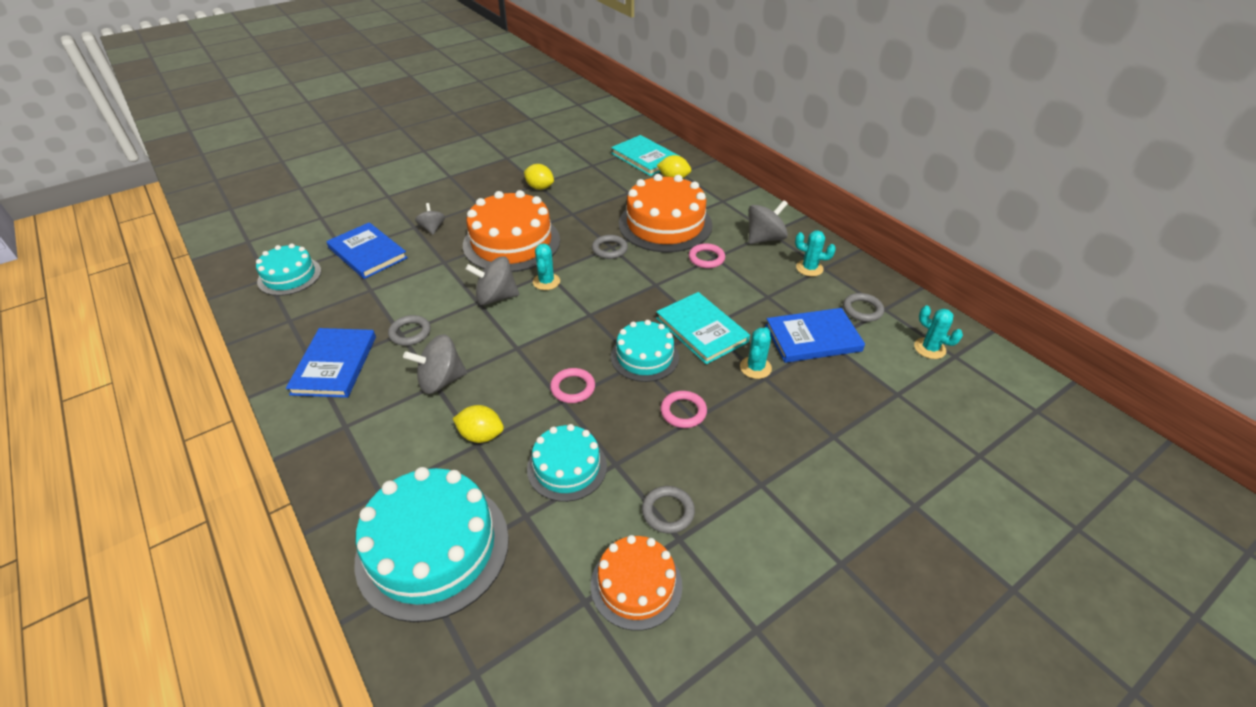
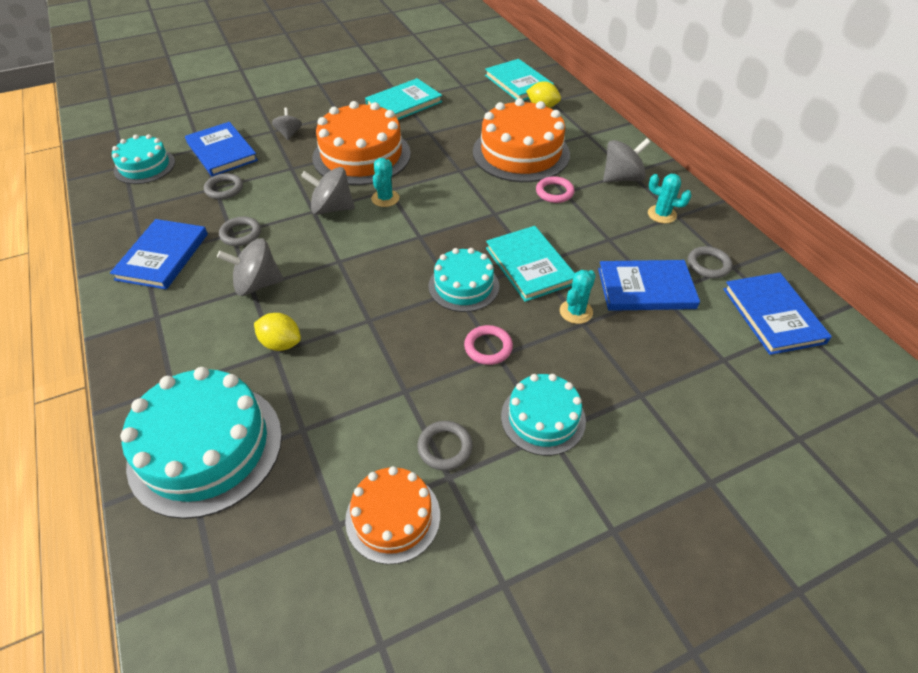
camera: 10 degrees right, 5 degrees up
yellow lemon [524,164,554,190] -> turquoise book [365,78,442,120]
turquoise cake [527,424,607,502] -> turquoise cake moved to [501,374,586,456]
pink ring [550,368,595,403] -> none
grey ring [592,235,628,259] -> grey ring moved to [204,173,243,200]
turquoise cactus [914,306,963,359] -> blue book [723,272,832,355]

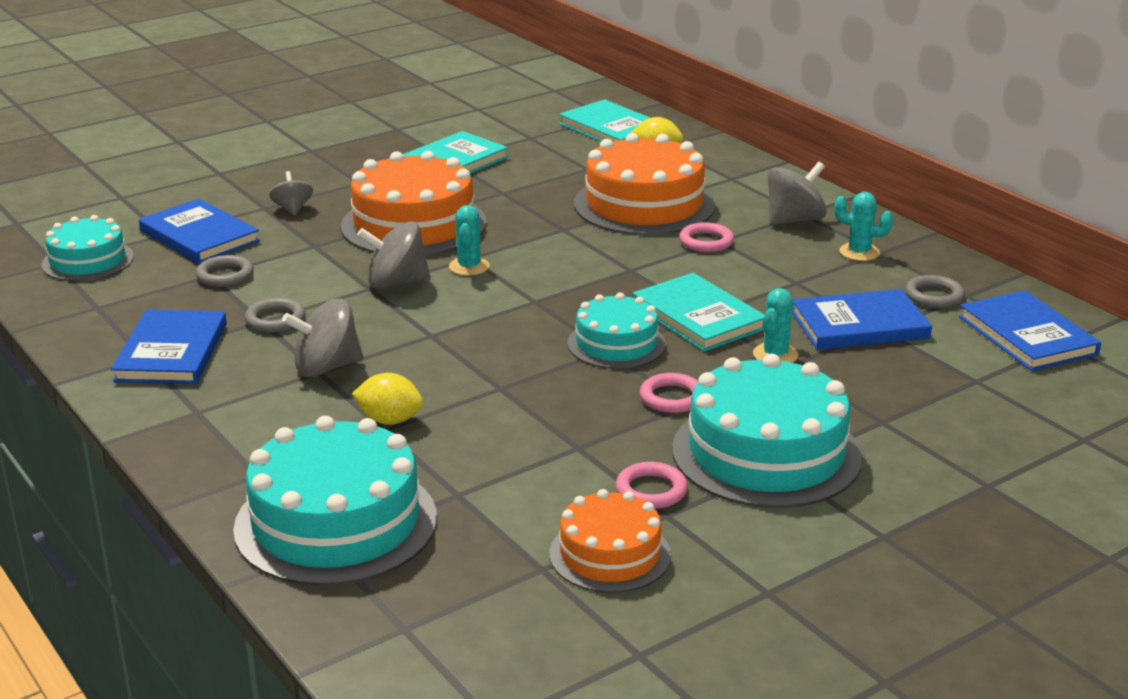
camera: 10 degrees left, 20 degrees down
grey ring [417,421,473,470] -> pink ring [616,462,688,509]
turquoise cake [501,374,586,456] -> turquoise cake [672,354,862,508], size x1.71

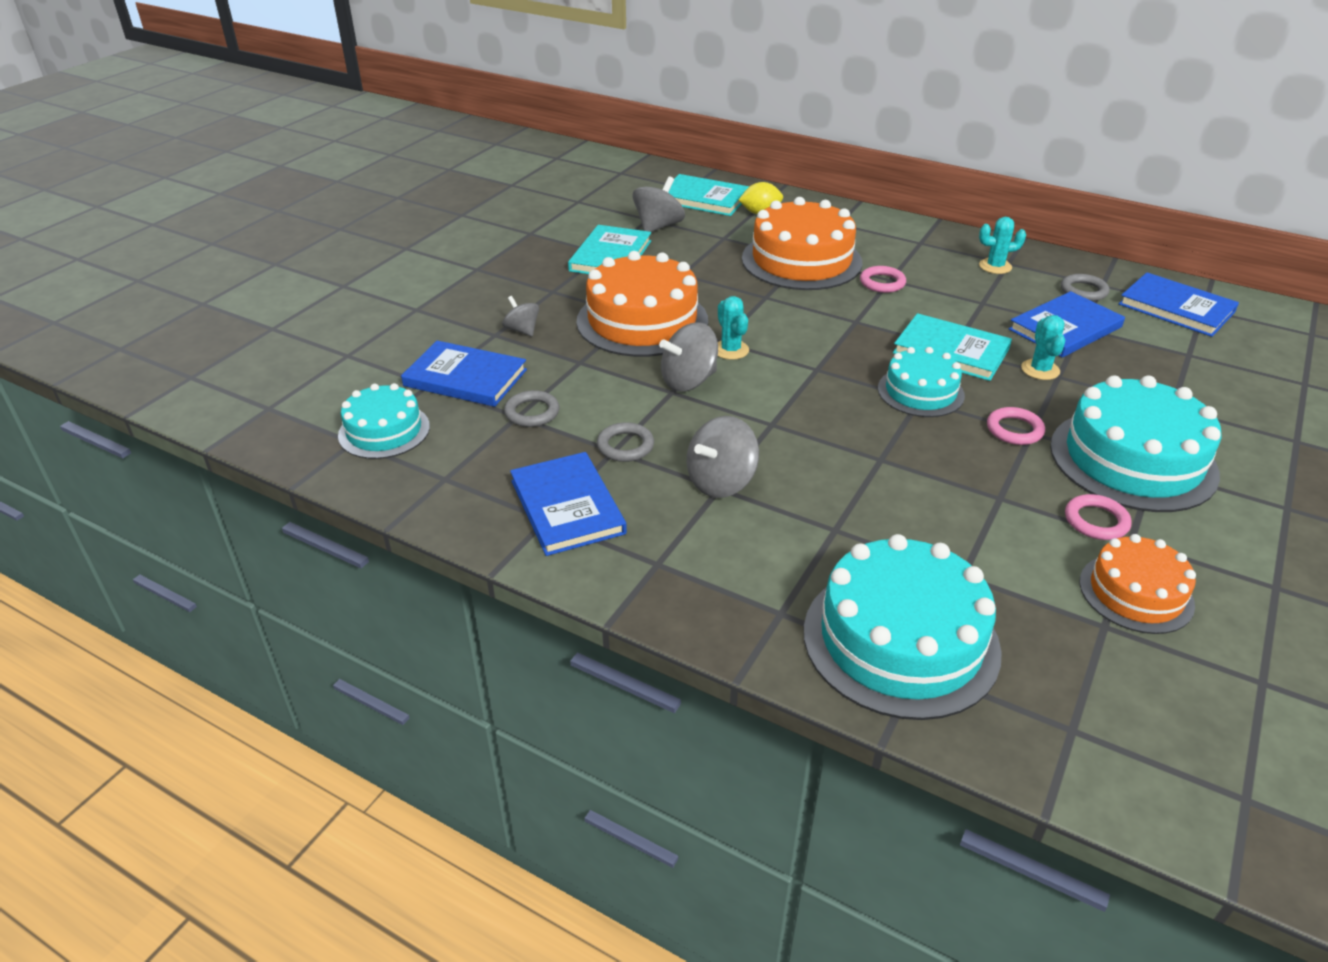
camera: 25 degrees left, 10 degrees up
yellow lemon [352,373,423,425] -> none
grey spinning top [767,162,827,226] -> grey spinning top moved to [633,176,685,232]

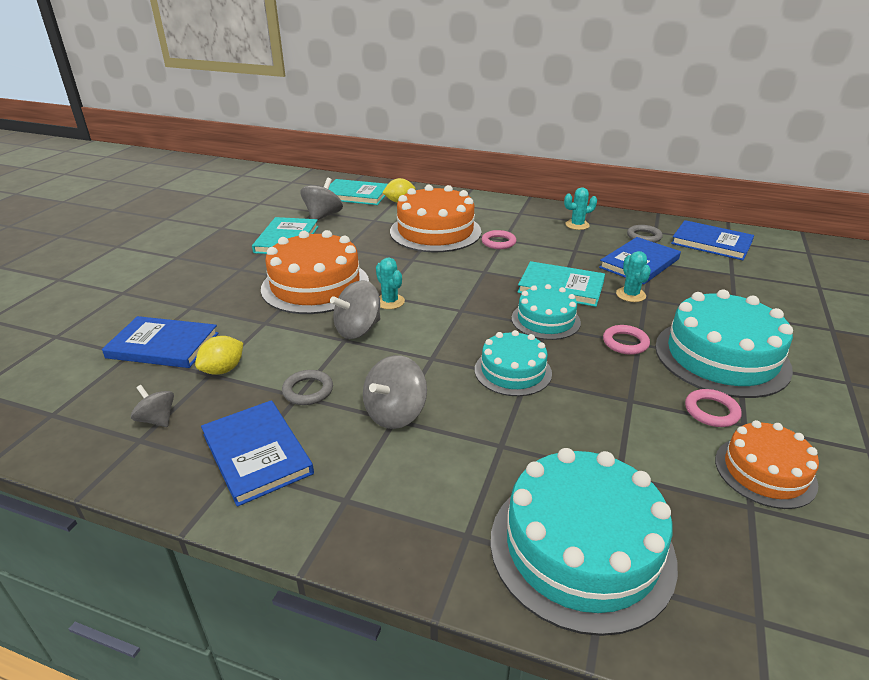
camera: 10 degrees left, 5 degrees down
turquoise cake [338,383,430,459] -> turquoise cake moved to [475,330,552,396]
grey spinning top [502,296,539,336] -> grey spinning top moved to [131,385,174,427]
grey ring [504,390,560,427] -> yellow lemon [195,336,243,375]

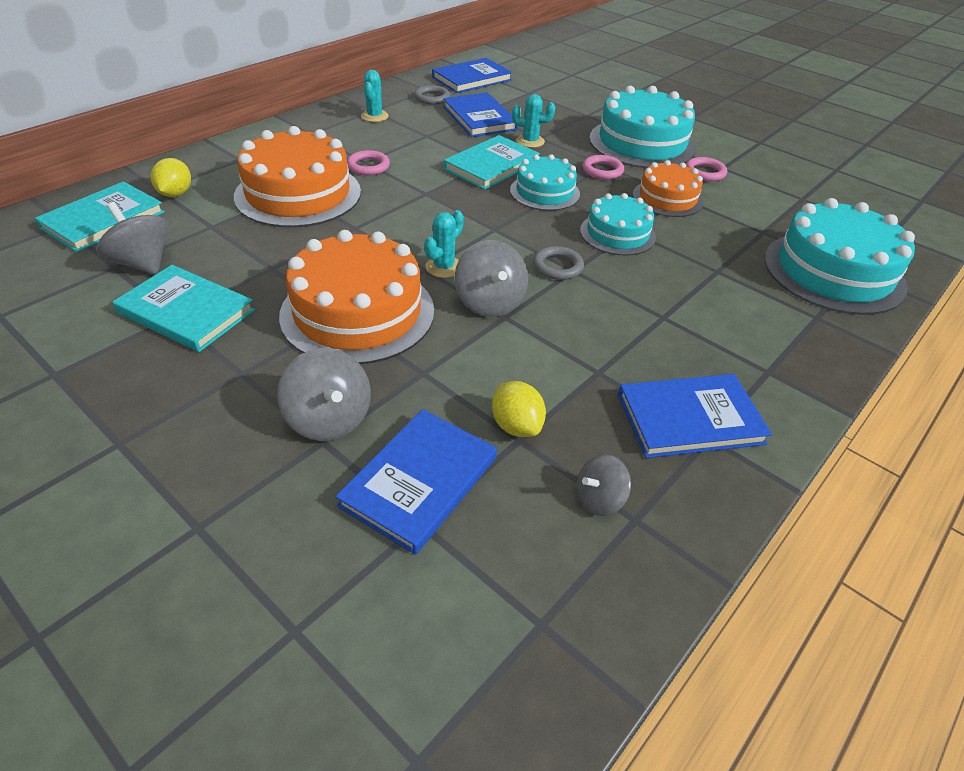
camera: 70 degrees left, 10 degrees up
grey ring [282,370,333,405] -> grey ring moved to [533,246,584,280]
grey spinning top [363,355,427,429] -> grey spinning top moved to [277,348,371,441]
turquoise cactus [376,258,405,309] -> turquoise cactus turned 45 degrees counterclockwise [424,210,464,278]
orange cake [715,420,819,509] -> orange cake moved to [633,160,704,217]

